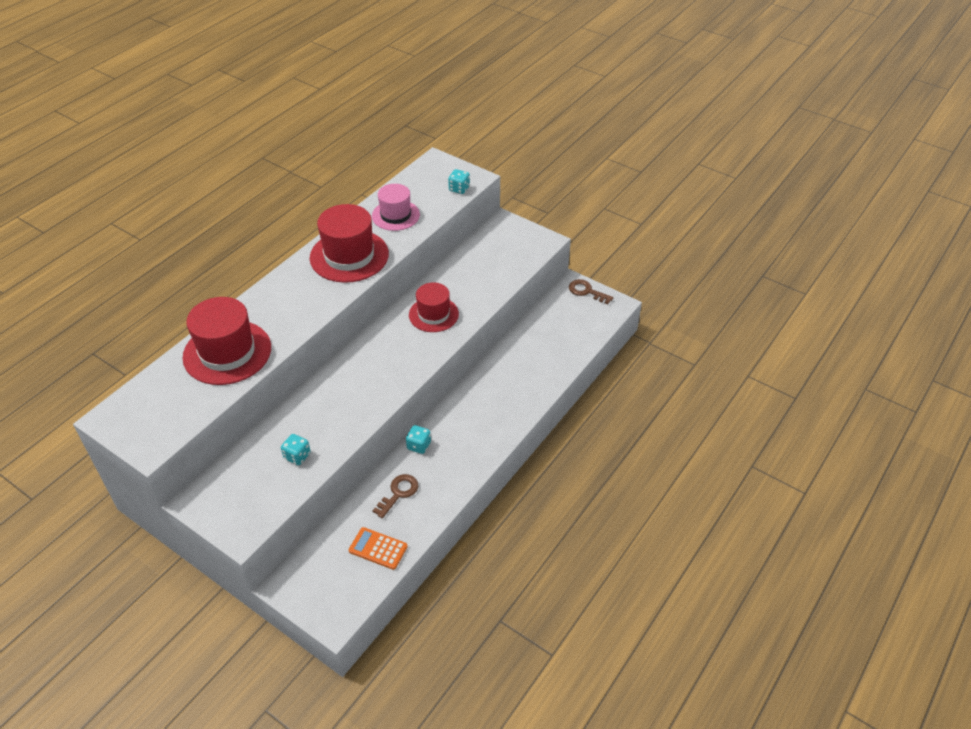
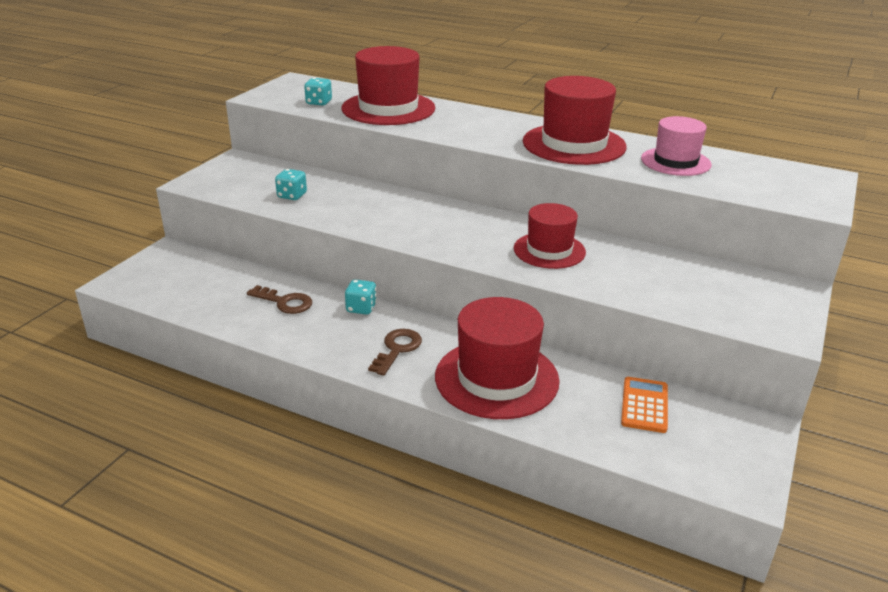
camera: 80 degrees right, 15 degrees down
orange calculator [349,527,408,570] -> orange calculator moved to [621,377,668,433]
turquoise dice [448,169,470,194] -> turquoise dice moved to [304,77,332,106]
brown key [569,279,613,304] -> brown key moved to [368,329,422,376]
none -> red hat [435,297,560,419]

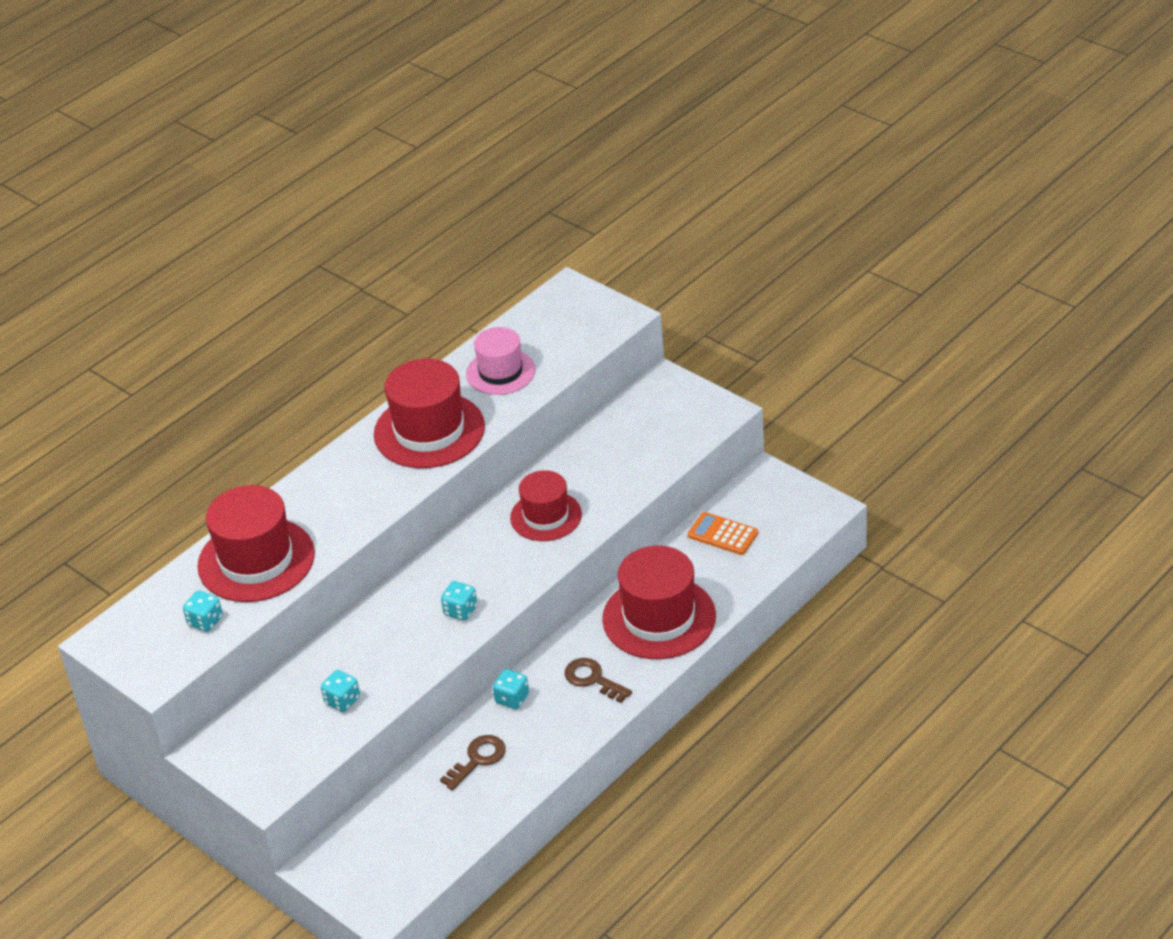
camera: 70 degrees left, 10 degrees up
none -> turquoise dice [441,581,477,621]

